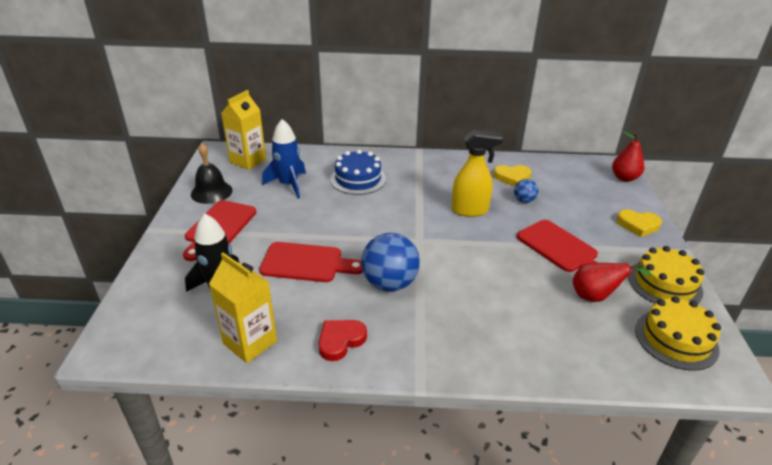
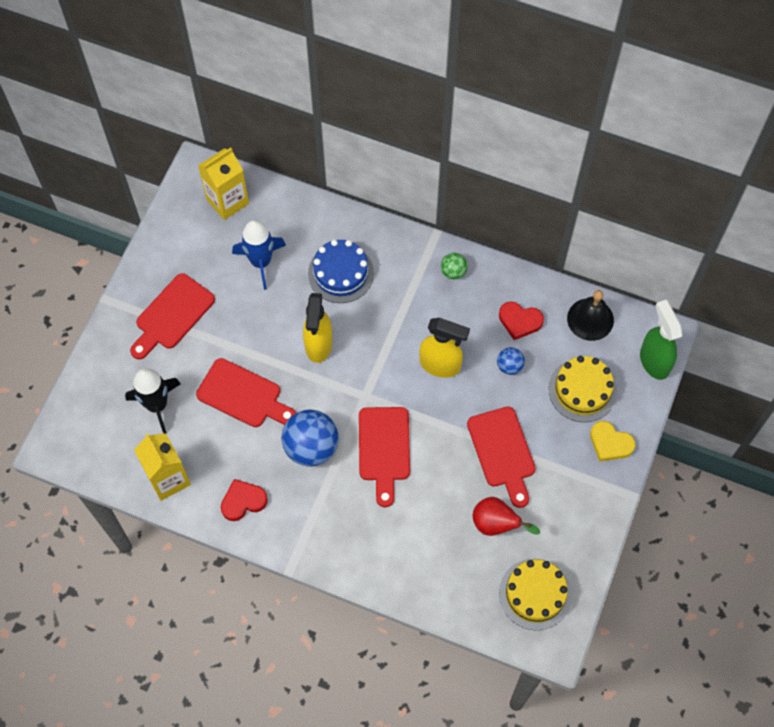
camera: 20 degrees right, 30 degrees up
black bell [191,143,233,204] -> black bell moved to [567,290,614,341]
yellow heart [494,165,532,187] -> red heart [499,302,544,340]
red pear [612,131,644,182] -> green spray bottle [640,300,683,380]
yellow cake [628,246,704,304] -> yellow cake moved to [549,356,617,422]
none -> yellow spray bottle [303,293,332,363]
none -> red cutting board [359,407,410,507]
none -> green ball [441,253,468,279]

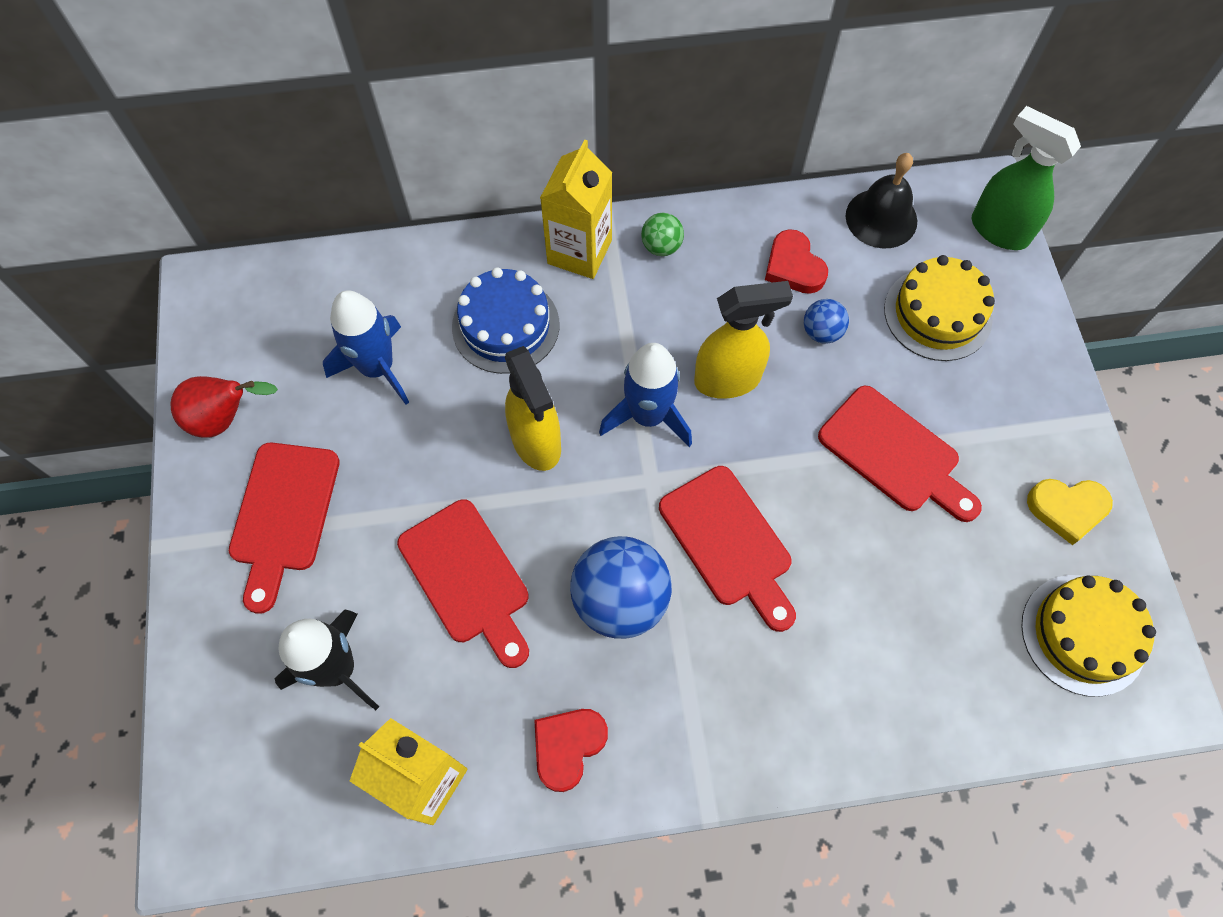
camera: 30 degrees left, 0 degrees up
red cutting board [196,358,296,427] -> red cutting board turned 60 degrees clockwise [397,499,529,668]
yellow carton [198,148,249,220] -> yellow carton moved to [540,140,612,279]
red pear [473,497,540,536] -> red pear moved to [170,376,278,438]
red heart [499,302,544,340] -> red heart turned 75 degrees clockwise [765,229,828,294]
yellow heart [590,421,636,462] -> yellow heart moved to [1027,479,1113,545]
none -> blue rocket [599,343,692,447]

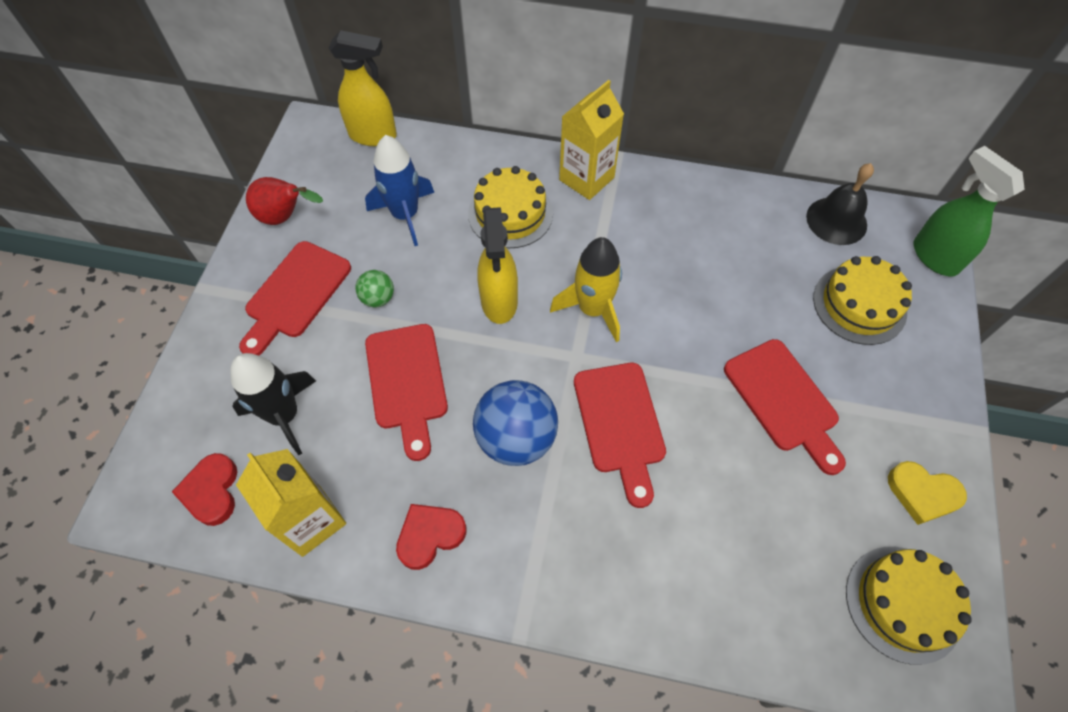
camera: 20 degrees right, 5 degrees down
blue cake [452,267,559,374] -> yellow cake [468,166,553,248]
blue rocket [599,343,692,447] -> yellow rocket [550,237,622,342]
green ball [641,213,684,256] -> green ball moved to [355,270,394,307]
yellow spray bottle [694,281,793,399] -> yellow spray bottle moved to [329,30,397,146]
red heart [765,229,828,294] -> red heart moved to [172,453,237,526]
blue ball [804,299,849,344] -> none

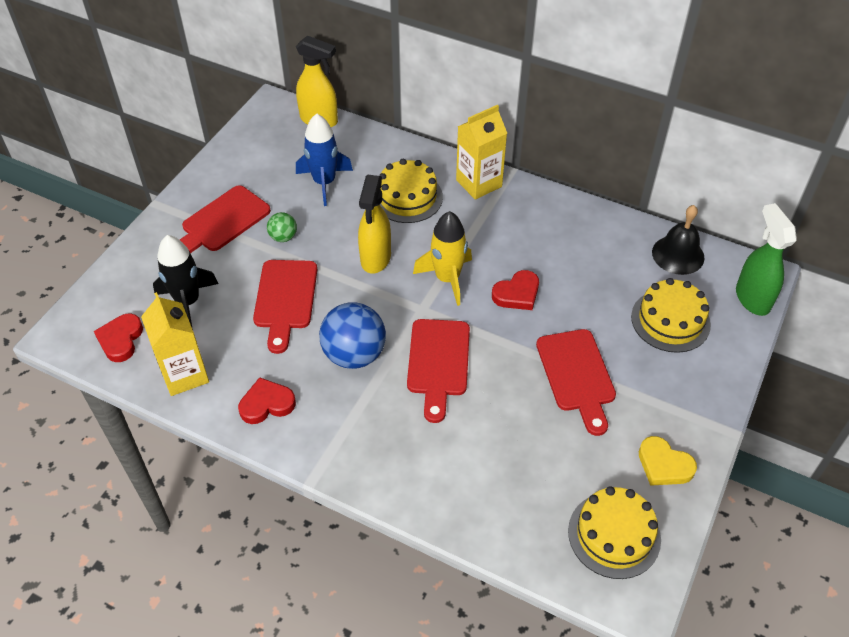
camera: 15 degrees right, 10 degrees down
red pear [246,177,323,225] -> none
none -> red heart [492,270,539,310]

